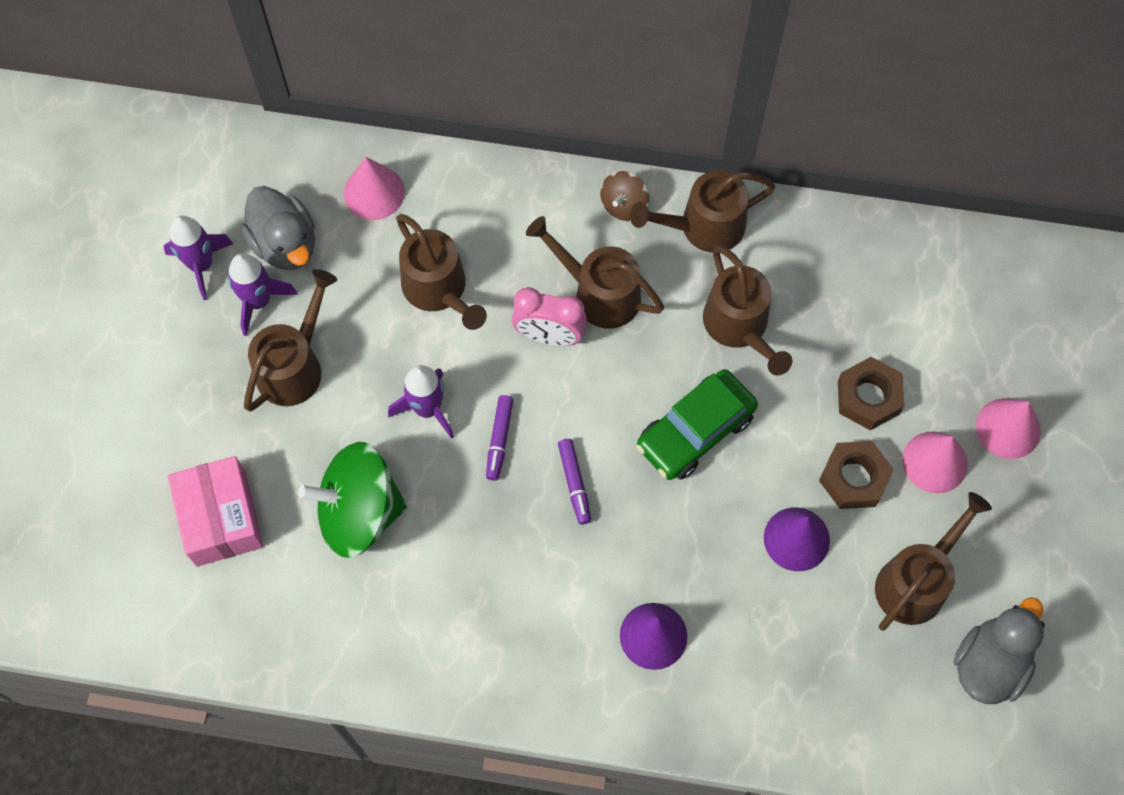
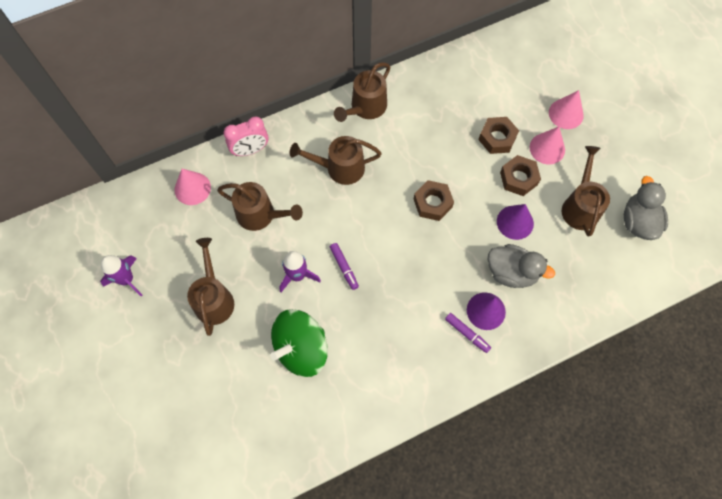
camera: 35 degrees left, 0 degrees up
pink box [168,456,264,567] -> none
purple rocket [228,253,298,336] -> none
grey duck [241,186,315,270] -> grey duck moved to [488,244,555,288]
pink clock [512,287,587,346] -> pink clock moved to [224,117,268,156]
purple marker [558,439,591,525] -> purple marker moved to [445,313,491,353]
brown spinning top [600,171,649,221] -> none
green car [636,369,758,480] -> brown nut [414,180,454,221]
brown watering can [703,245,792,375] -> none

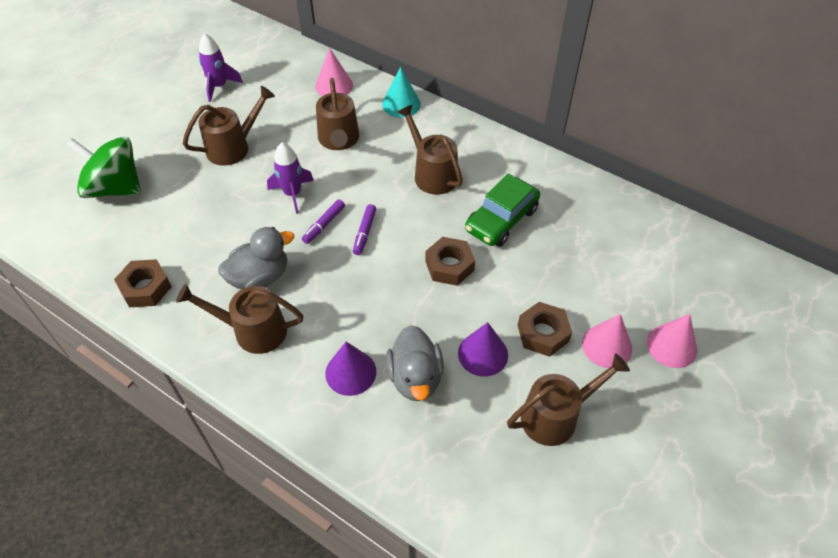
camera: 60 degrees right, 15 degrees down
pink clock [224,117,268,156] -> turquoise cone [382,67,421,118]
green spinning top [270,309,328,377] -> green spinning top moved to [67,137,141,198]
brown watering can [334,62,390,122] -> brown watering can moved to [176,284,304,354]
purple marker [445,313,491,353] -> purple marker moved to [353,204,376,255]
brown nut [478,117,519,154] -> brown nut moved to [114,259,172,307]
grey duck [624,176,668,240] -> grey duck moved to [218,227,294,289]
none -> green car [465,174,540,247]

